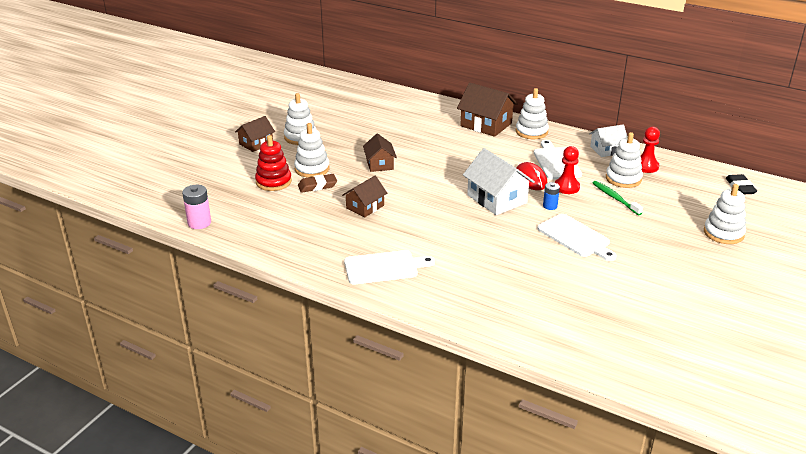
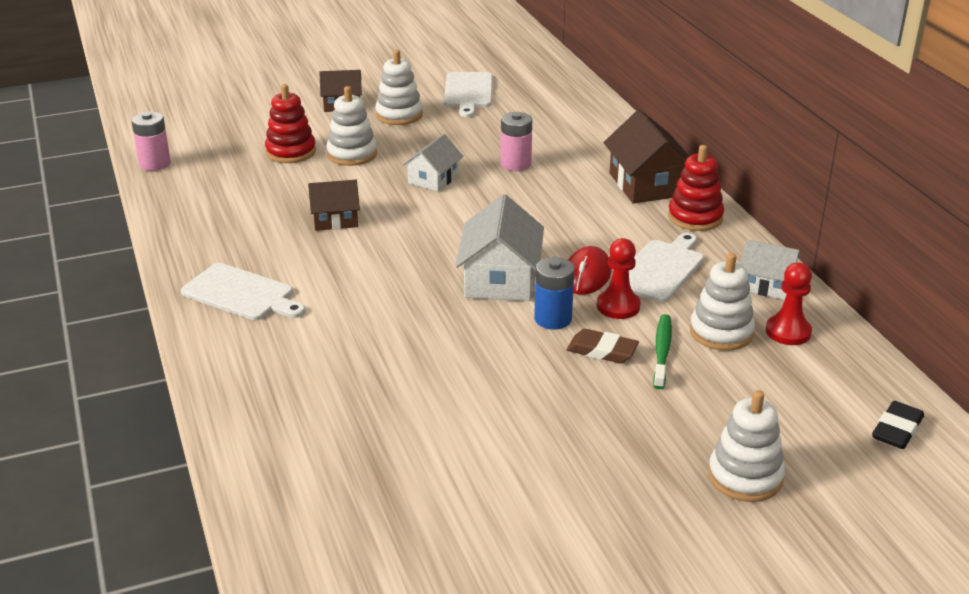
camera: 40 degrees right, 0 degrees up
brown eraser [298,174,337,193] -> brown eraser moved to [567,329,639,363]
brown house [363,133,397,172] -> white house [402,134,463,192]
white stacking toy [516,88,549,139] -> red stacking toy [668,145,724,231]
white cutting board [538,214,617,261] -> white cutting board moved to [444,72,492,117]
blue battery [543,182,560,210] -> blue battery [534,257,574,330], size x1.56
none -> pink battery [501,112,532,171]

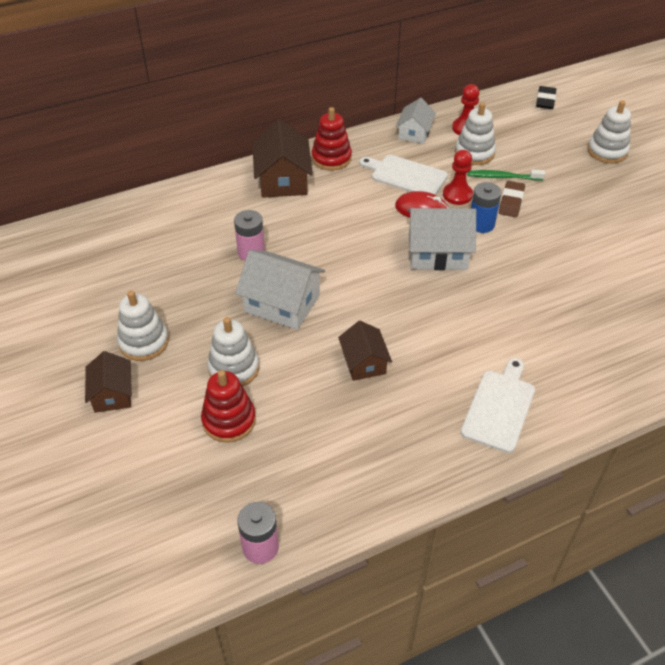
camera: 95 degrees left, 15 degrees up
white house [402,134,463,192] -> white house [235,250,325,330], size x1.60
white cutting board [444,72,492,117] -> none
brown house [604,110,689,203] -> brown house turned 75 degrees counterclockwise [252,120,313,198]
black eraser [872,401,924,449] -> black eraser turned 75 degrees clockwise [536,86,556,109]

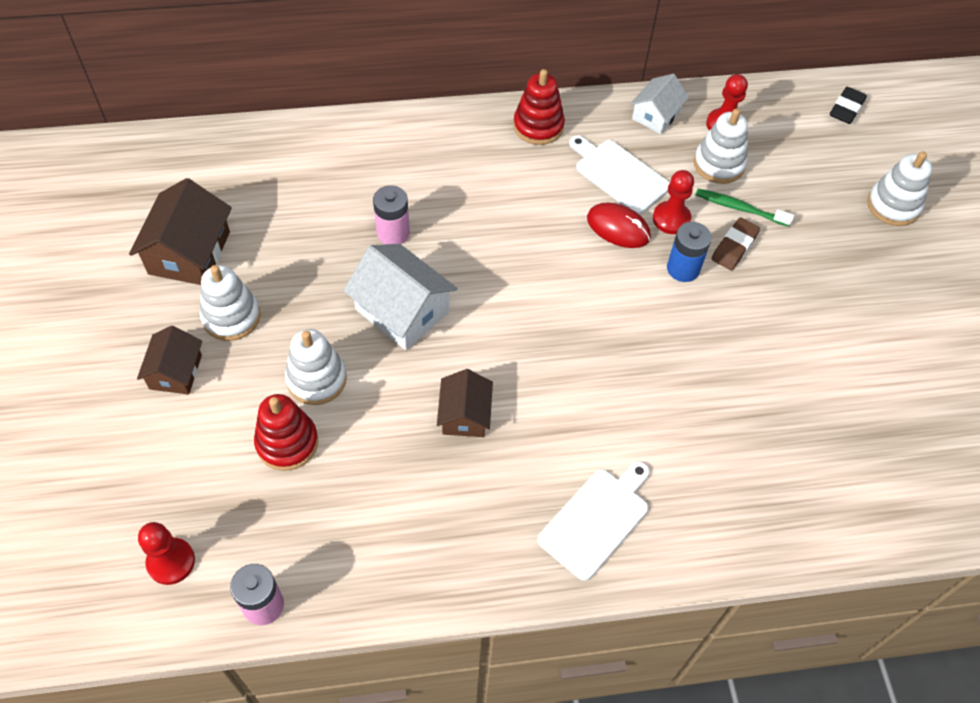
camera: 15 degrees right, 10 degrees up
brown house [252,120,313,198] -> brown house moved to [129,178,232,285]
white house [407,208,476,270] -> none
none -> red pawn [138,522,195,585]

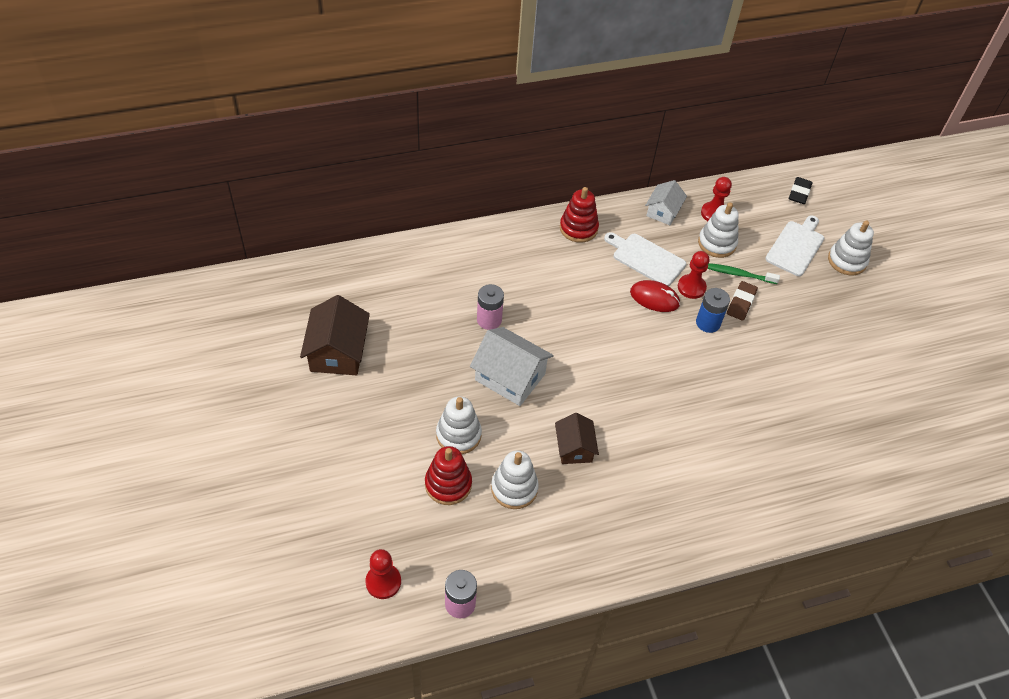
camera: 10 degrees left, 5 degrees down
brown house [137,326,202,395] -> none
white stacking toy [200,265,261,341] -> white stacking toy moved to [491,450,539,509]
white cutting board [537,461,650,581] -> white cutting board moved to [765,216,824,276]

